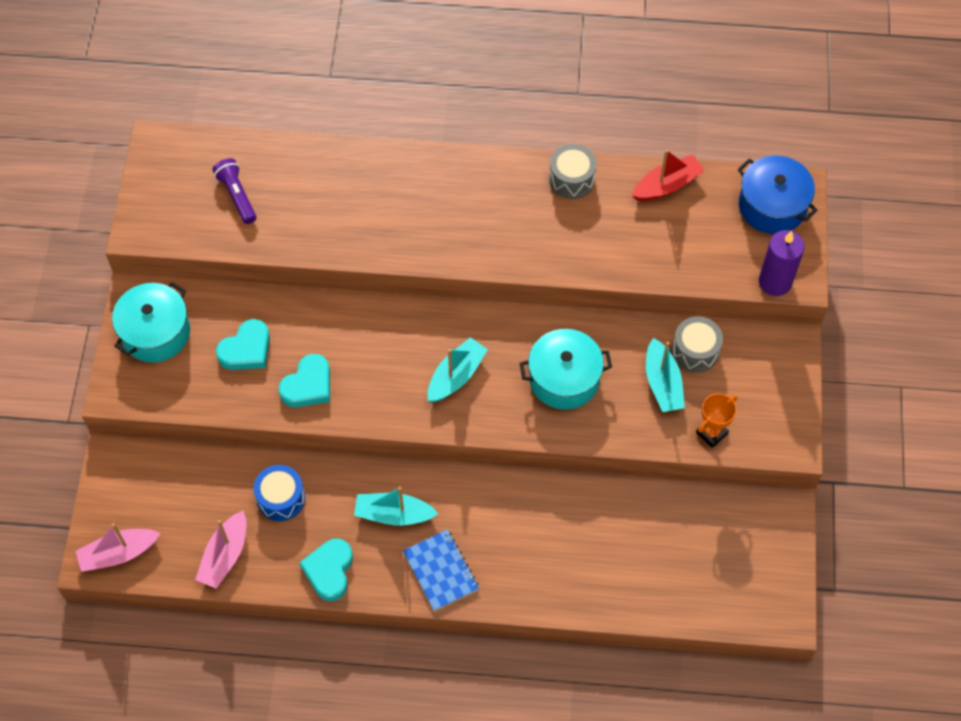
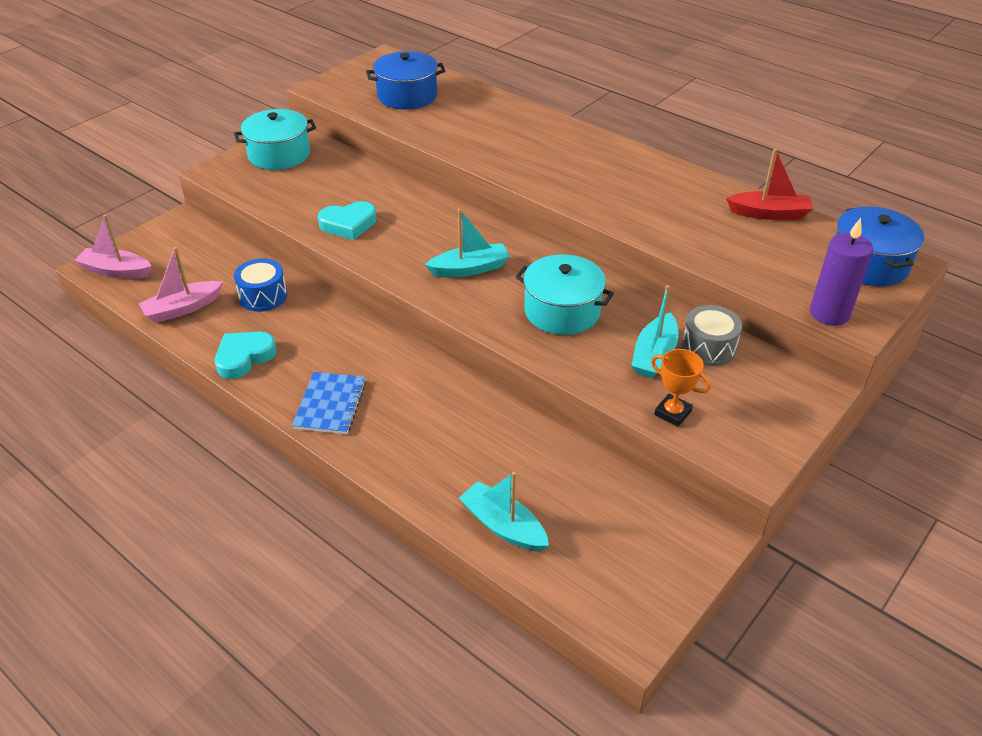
camera: 35 degrees right, 20 degrees down
purple flashlight [213,158,256,224] -> blue pot [366,51,445,109]
turquoise heart [216,319,270,370] -> none
turquoise boat [354,487,439,525] -> turquoise boat moved to [459,472,549,552]
grey drum [549,144,597,199] -> none
orange trophy [696,393,737,448] -> orange trophy turned 45 degrees clockwise [651,349,711,427]

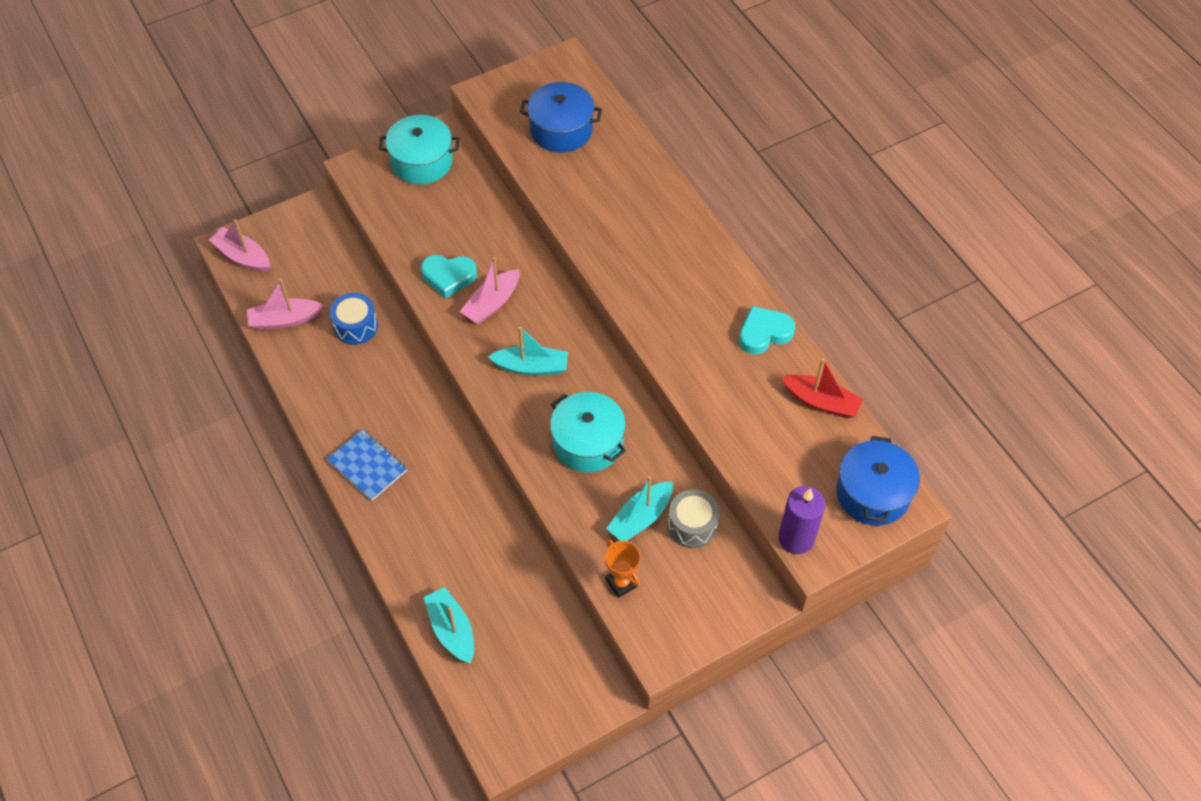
camera: 20 degrees right, 15 degrees up
turquoise heart [215,332,276,379] -> turquoise heart moved to [739,306,795,355]
blue notebook [292,372,366,434] -> blue notebook turned 75 degrees counterclockwise [327,429,407,501]
none -> pink boat [460,257,520,324]

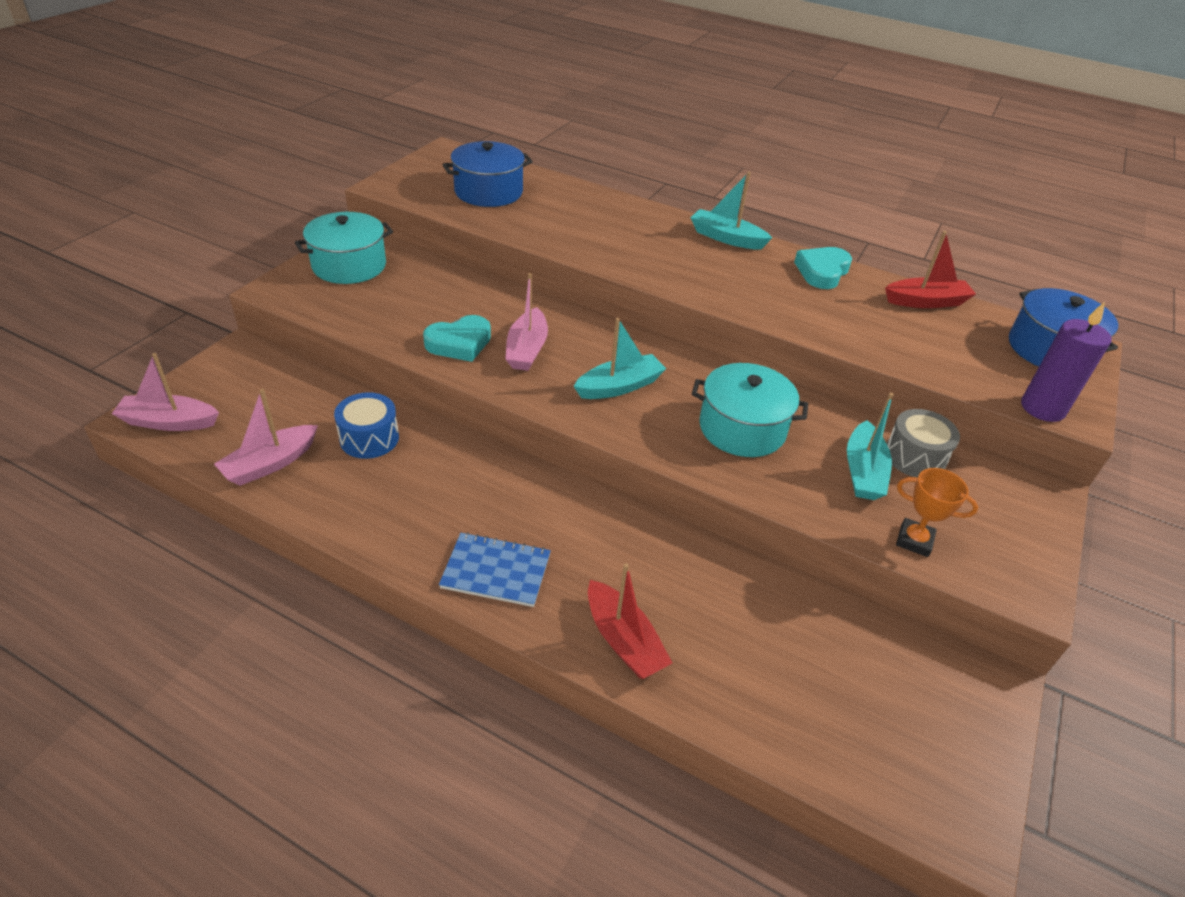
camera: 35 degrees left, 15 degrees down
turquoise boat [424,587,474,664] -> turquoise boat moved to [690,172,772,250]
none -> red boat [588,563,672,679]

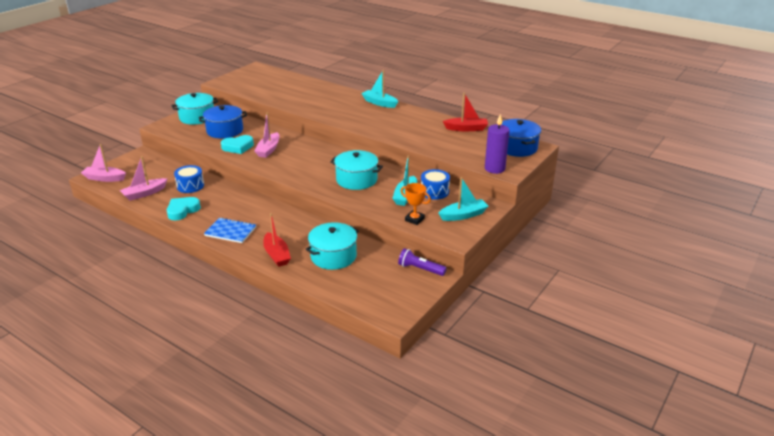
camera: 10 degrees right, 10 degrees down
blue pot [443,141,533,207] -> blue pot moved to [199,105,247,138]
turquoise boat [574,318,666,399] -> turquoise boat moved to [438,177,488,221]
turquoise heart [794,247,852,289] -> turquoise heart moved to [167,197,201,220]
grey drum [886,409,960,478] -> blue drum [421,169,450,200]
none -> turquoise pot [306,222,359,270]
none -> purple flashlight [398,248,447,276]

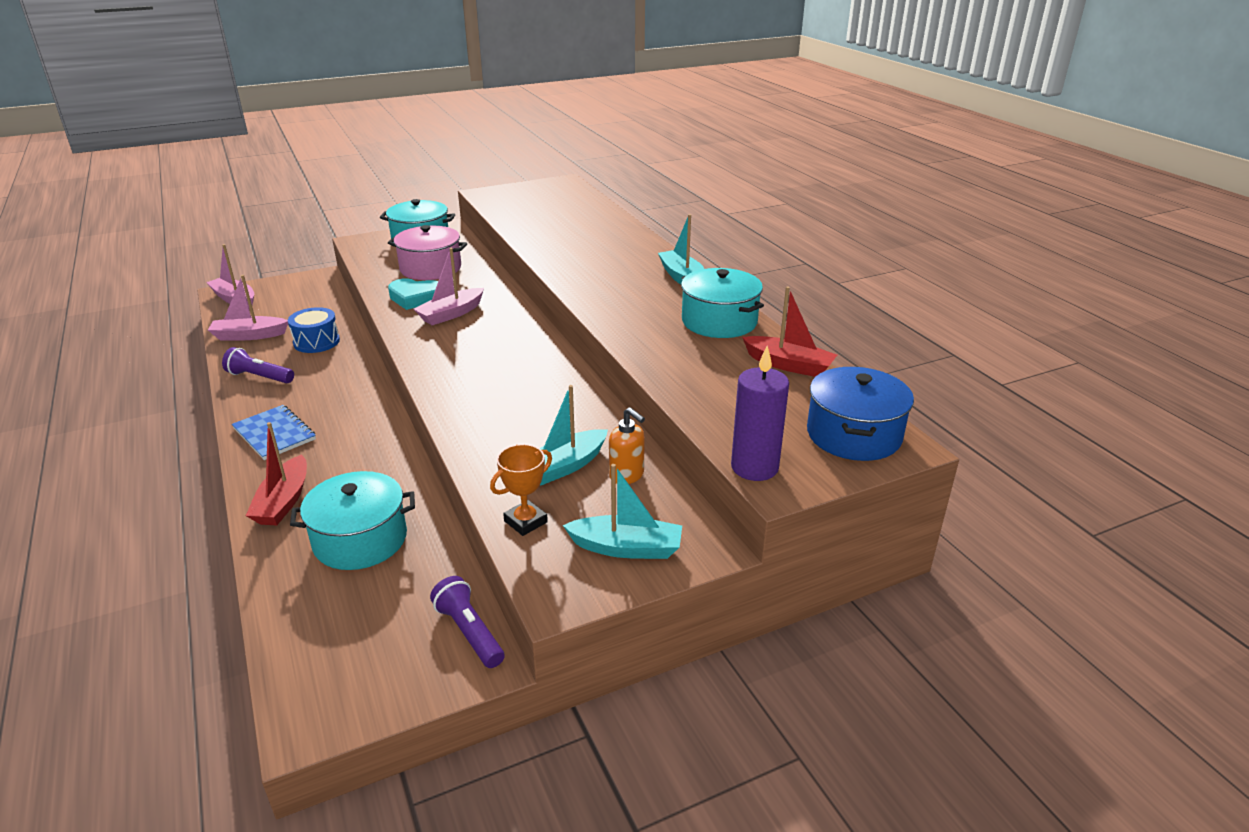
camera: 30 degrees right, 0 degrees up
turquoise heart [167,197,201,220] -> purple flashlight [222,347,294,383]
blue pot [199,105,247,138] -> pink pot [388,225,467,280]
turquoise pot [330,150,383,190] -> turquoise pot moved to [681,268,764,338]
orange trophy [401,183,431,225] -> orange trophy turned 75 degrees clockwise [490,444,552,536]
blue drum [421,169,450,200] -> orange soap dispenser [609,407,645,484]

